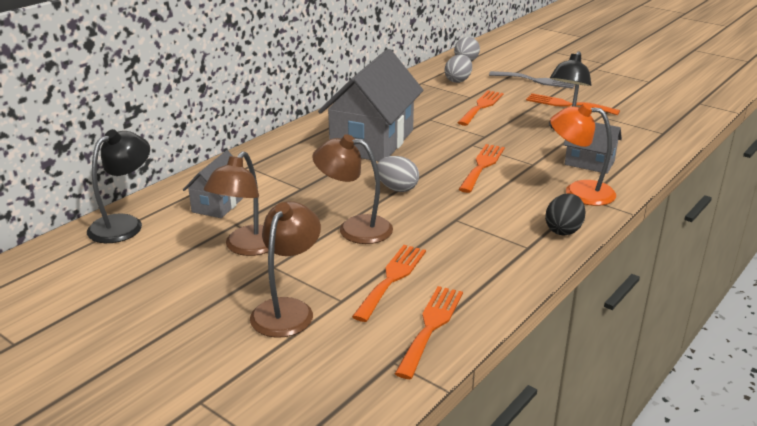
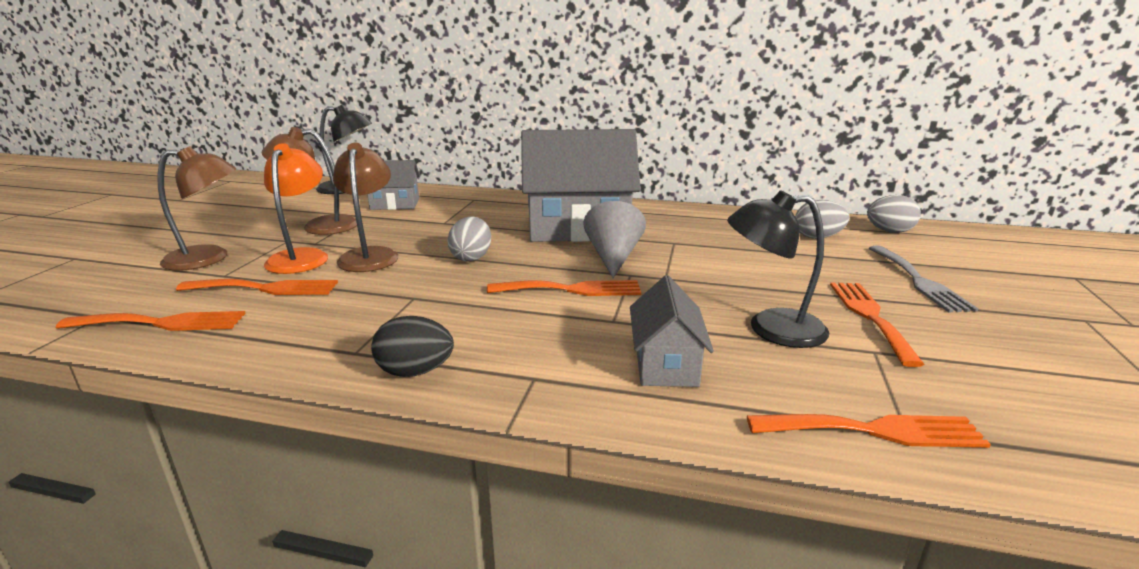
camera: 65 degrees right, 5 degrees down
orange fork [458,90,504,126] -> orange fork moved to [747,414,991,448]
orange lamp [550,103,616,206] -> orange lamp moved to [264,143,328,274]
none -> grey cone [584,201,646,278]

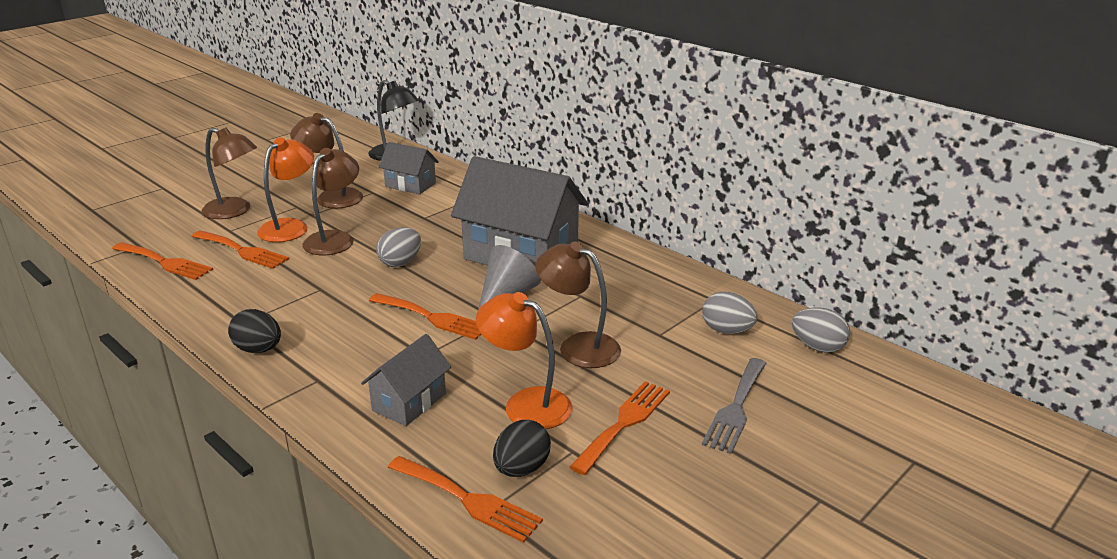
camera: 30 degrees right, 5 degrees up
black lamp [727,190,829,348] -> orange lamp [476,292,572,429]
none -> black egg [493,420,551,477]
none -> brown lamp [535,242,621,368]

